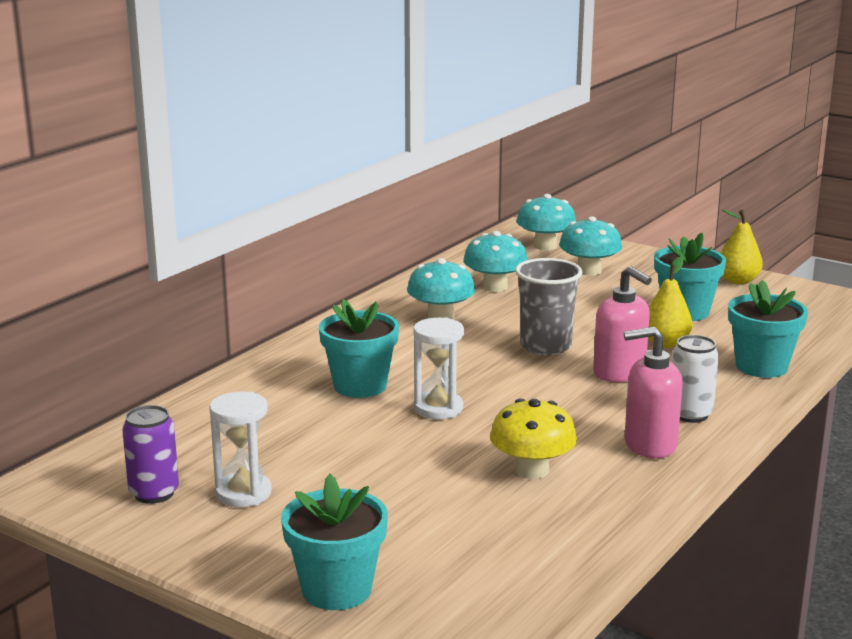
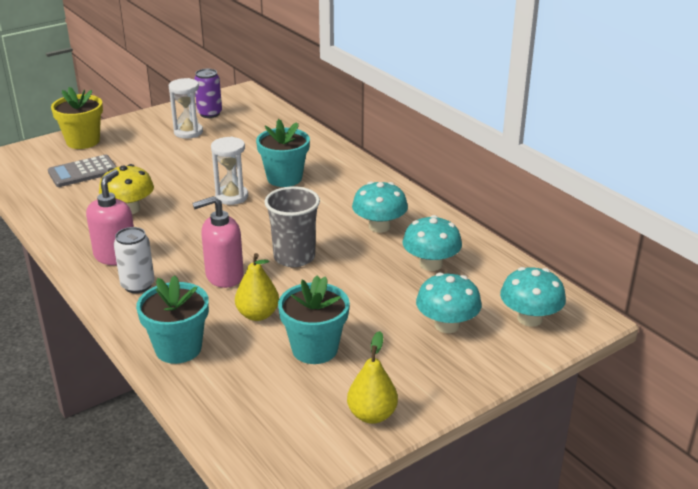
camera: 110 degrees right, 10 degrees up
turquoise flower pot [281,474,388,610] -> yellow flower pot [51,87,103,149]
none -> grey calculator [48,155,116,187]

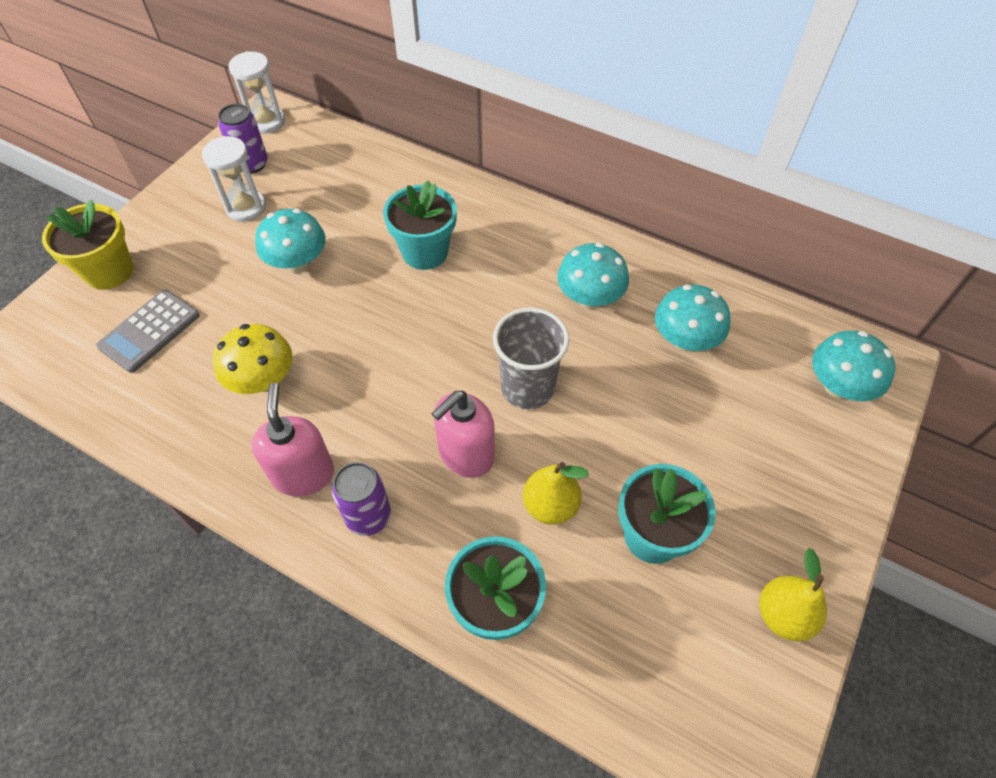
camera: 25 degrees left, 25 degrees up
white can [114,227,155,293] -> purple can [332,462,391,536]
white hourglass [211,137,248,205] -> white hourglass moved to [229,51,285,134]
turquoise mushroom [416,273,482,333] -> turquoise mushroom moved to [255,209,326,273]

